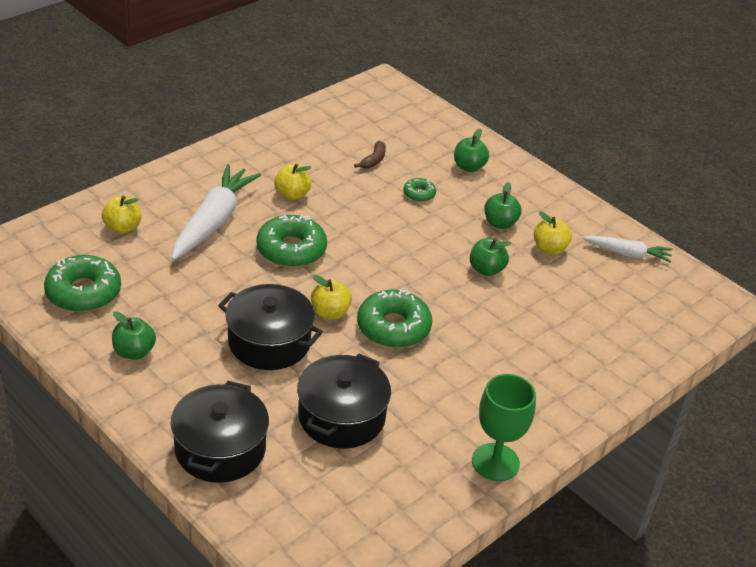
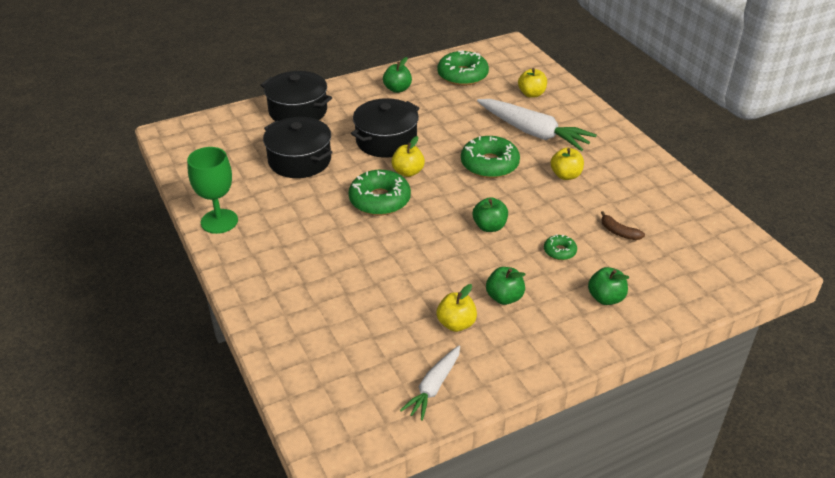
camera: 110 degrees right, 0 degrees up
green apple [470,238,512,276] -> green apple moved to [473,197,508,232]

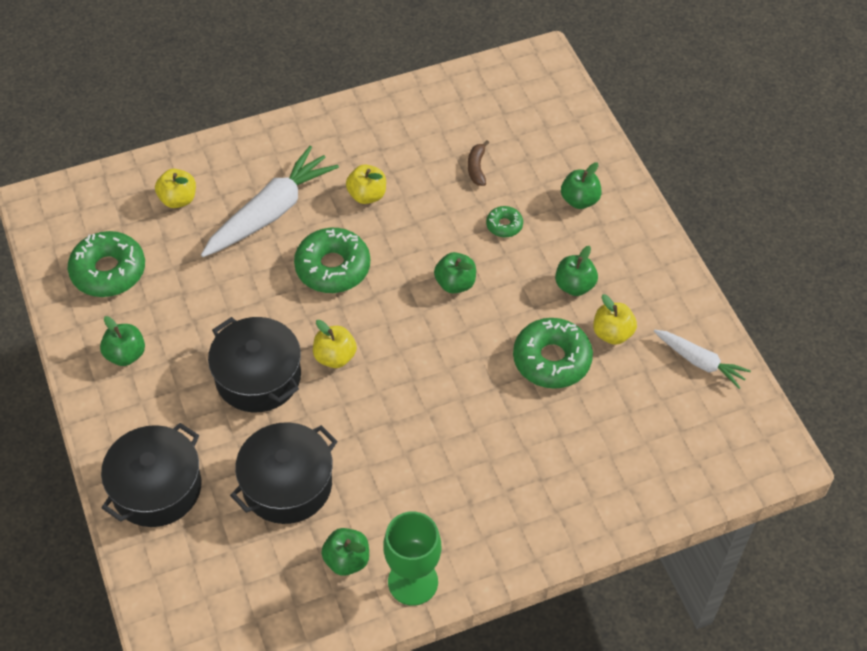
camera: 85 degrees left, 15 degrees up
green donut [348,170,411,215] -> green donut moved to [513,318,593,389]
brown banana [601,211,645,240] -> brown banana turned 135 degrees clockwise [468,140,489,186]
none -> green apple [321,528,369,576]

